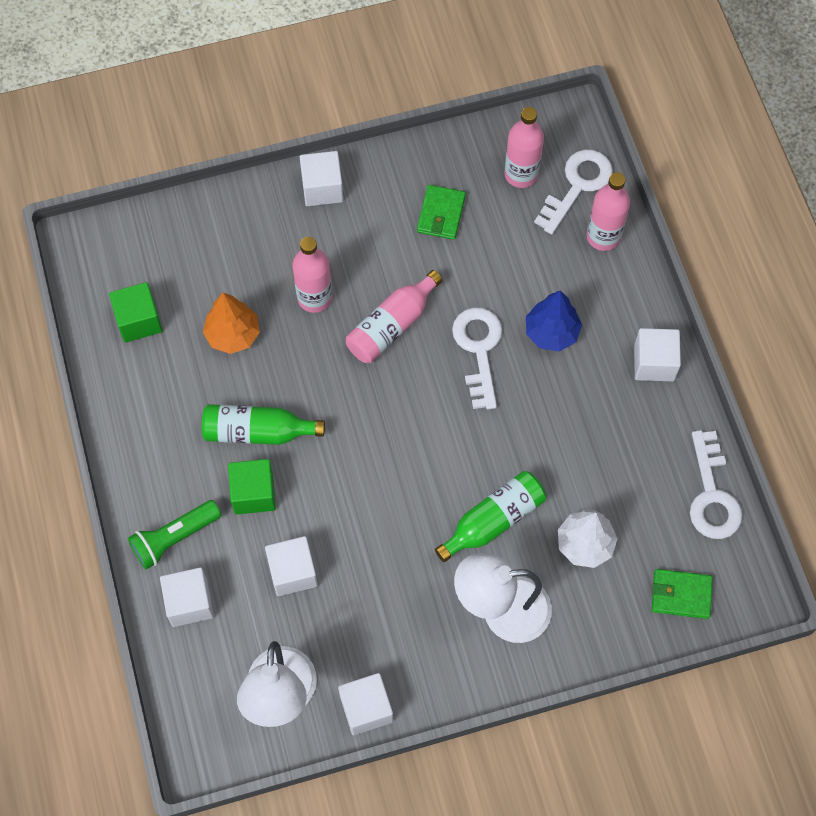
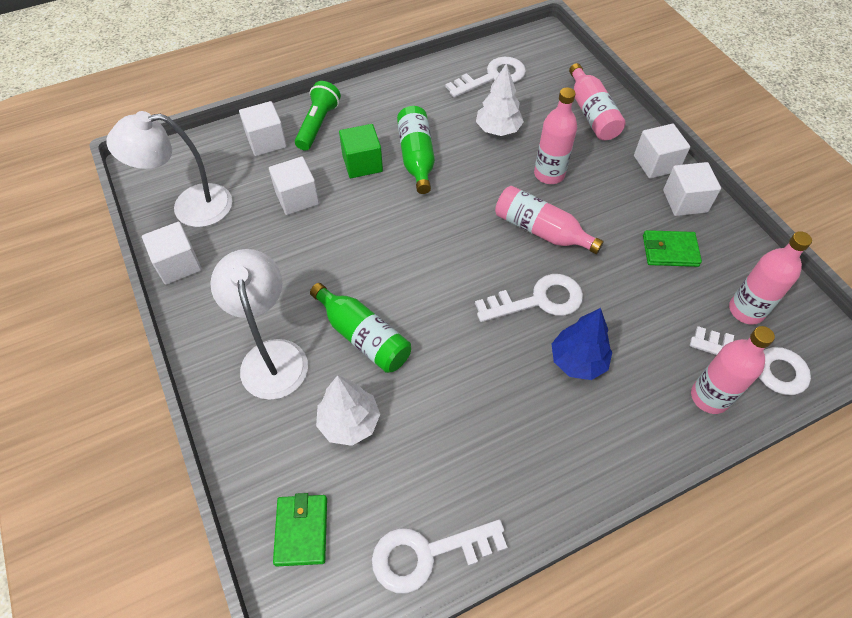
camera: 80 degrees right, 10 degrees down
green cube [109,282,163,342] -> white key [445,57,526,98]
green flashlight [128,500,221,569] -> green flashlight turned 60 degrees clockwise [295,81,341,151]
orange tree [203,293,260,354] -> white tree [476,63,524,136]
white cube [634,328,681,382] -> white cube moved to [663,162,721,216]
none -> pink bottle [569,63,626,140]

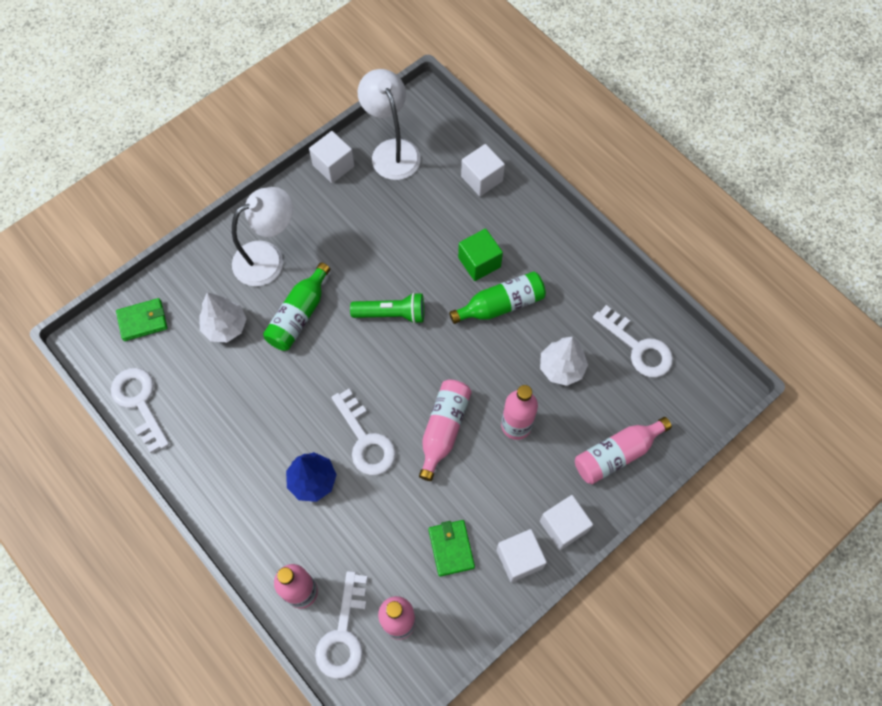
camera: 75 degrees right, 10 degrees up
white cube [269,157,319,215] -> none
green flashlight [295,81,341,151] -> green flashlight moved to [350,292,424,324]

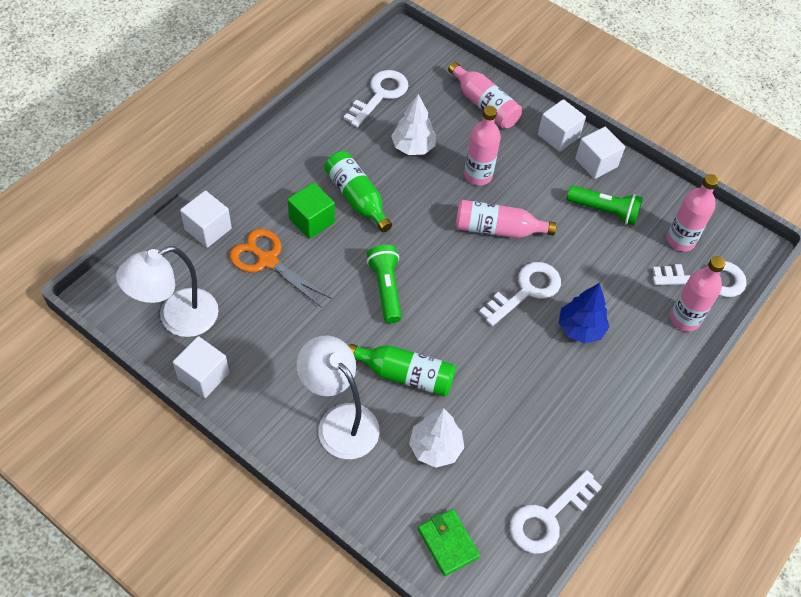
camera: 105 degrees left, 10 degrees down
green wallet [428,520,475,577] -> green flashlight [567,186,643,225]
none -> orange scissors [230,229,332,308]

